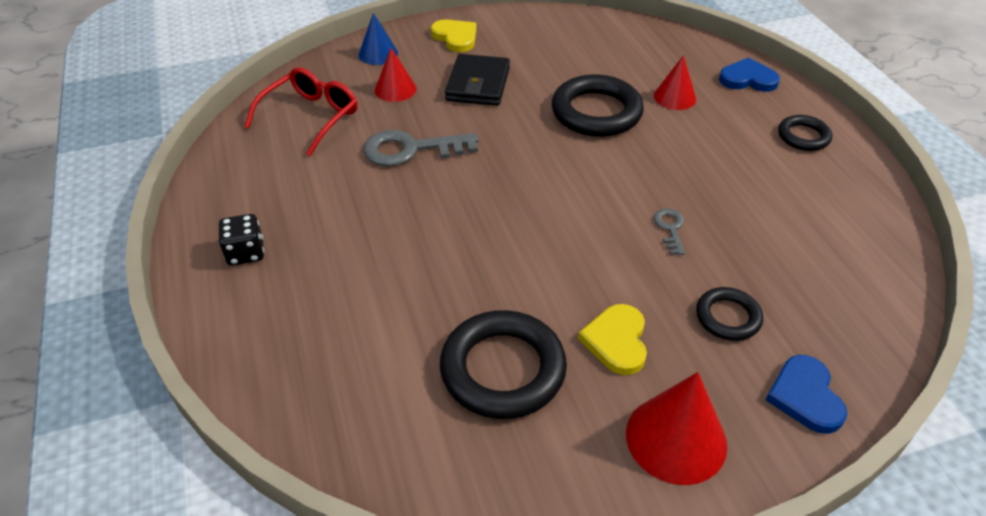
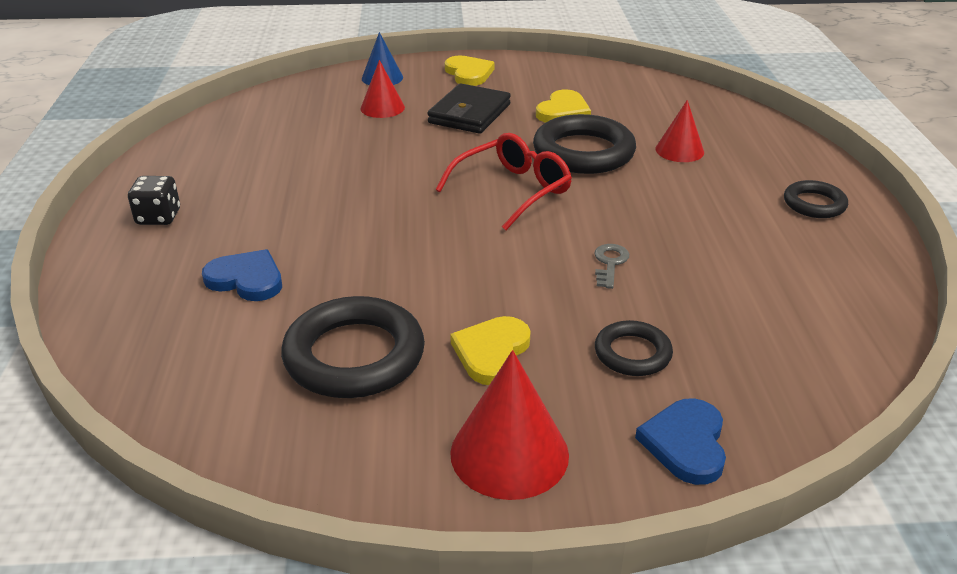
camera: 15 degrees right, 10 degrees down
red glasses [244,67,358,156] -> red glasses moved to [436,133,572,230]
grey key [363,130,478,167] -> none
blue heart [719,57,780,92] -> blue heart moved to [202,249,282,301]
none -> yellow heart [536,90,591,123]

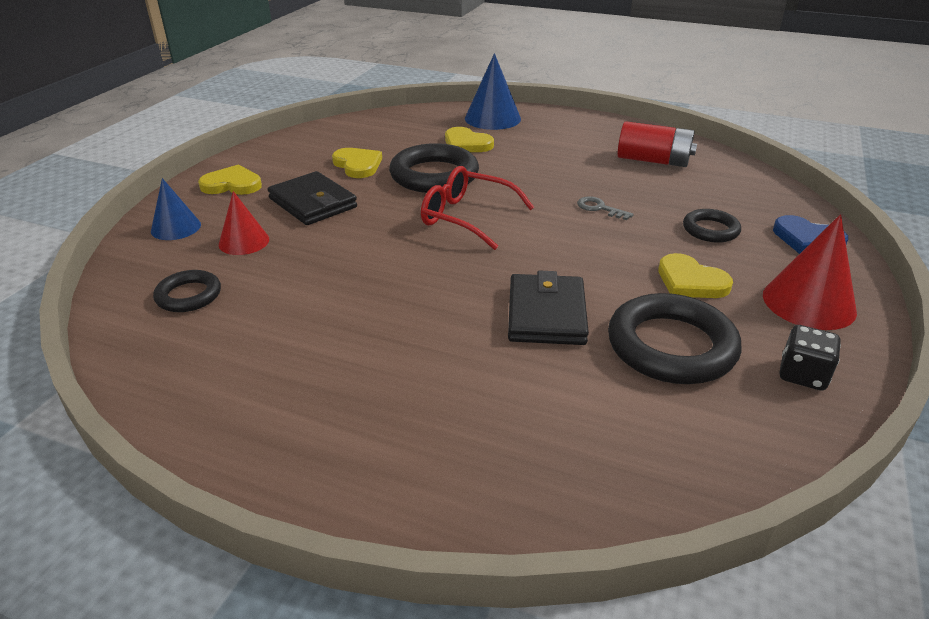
camera: 65 degrees left, 0 degrees up
black dice [128,176,180,225] -> black dice moved to [779,325,841,391]
blue heart [202,249,282,301] -> none
red glasses [436,133,572,230] -> red glasses turned 45 degrees counterclockwise [421,166,534,250]
red cone [655,100,704,162] -> yellow heart [445,127,494,152]
black ring [784,180,848,218] -> black ring moved to [153,270,221,312]
none -> blue cone [465,53,521,130]
none -> black wallet [508,271,589,345]
none -> red battery [618,121,697,167]

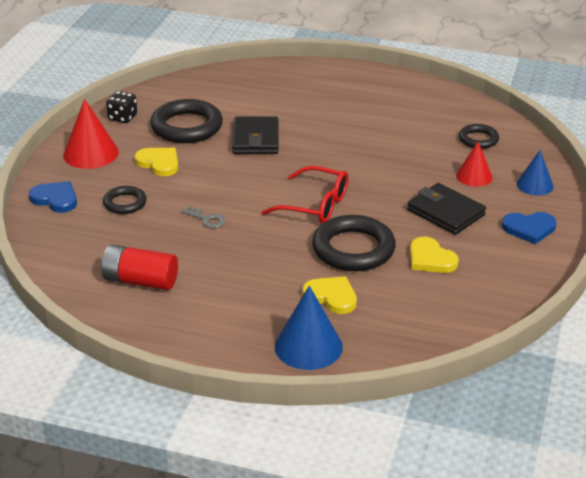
camera: 175 degrees right, 0 degrees up
yellow heart [198,165,262,195] -> blue heart [502,212,556,244]

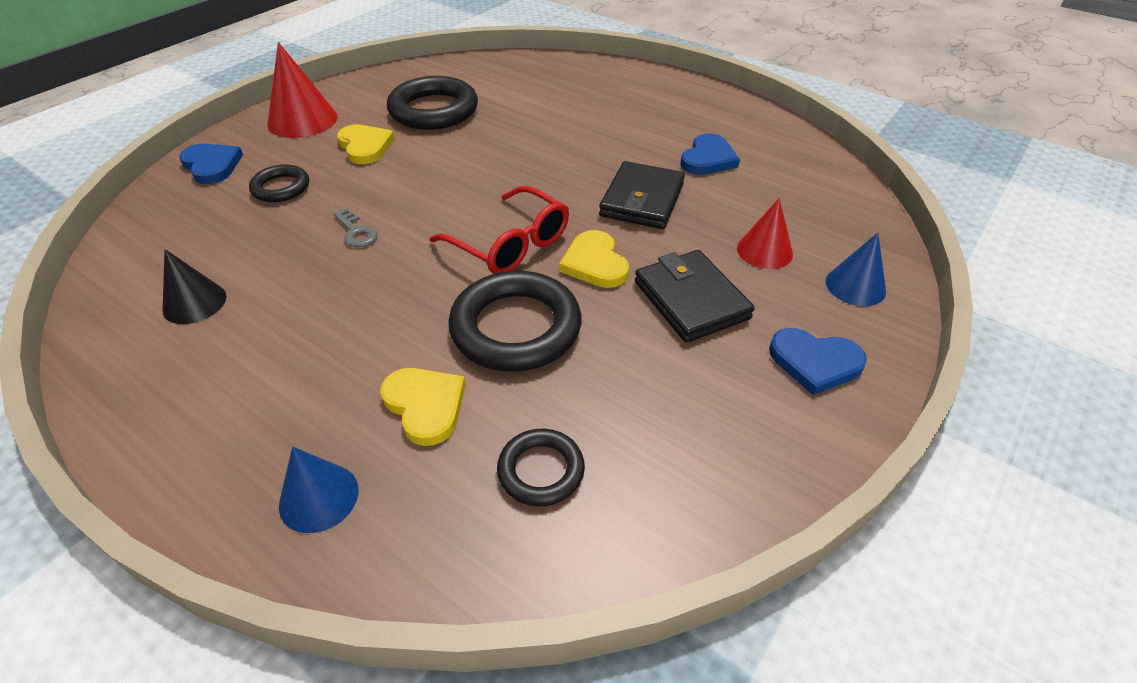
camera: 20 degrees right, 10 degrees up
red battery [101,245,178,290] -> black cone [163,249,227,324]
black dice [106,91,137,123] -> none
black wallet [232,116,279,154] -> black wallet moved to [599,161,685,229]
blue cone [274,286,343,370] -> blue cone [279,447,359,533], size x0.64
yellow heart [410,237,459,273] -> yellow heart moved to [559,230,629,288]
black ring [459,124,499,149] -> black ring moved to [497,429,585,506]
none -> blue heart [680,133,740,175]

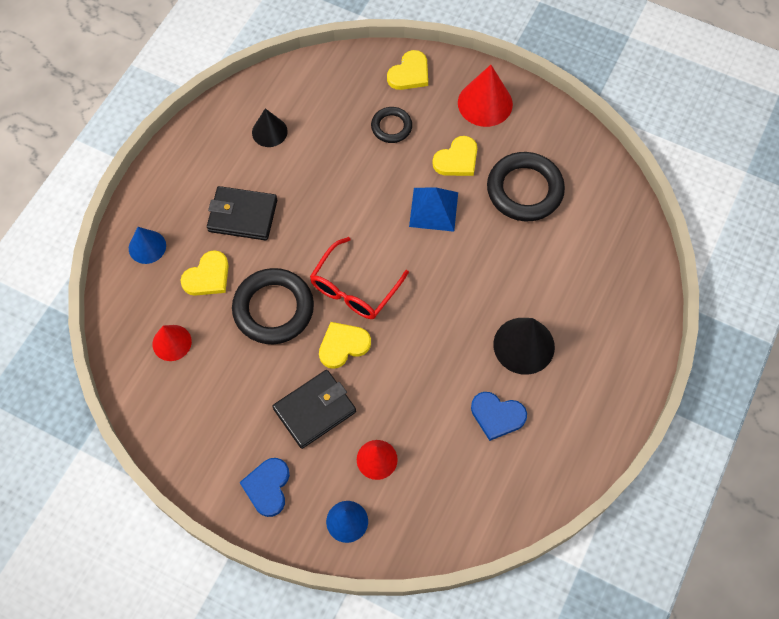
camera: 80 degrees right, 20 degrees up
blue heart [179,144,243,184] -> yellow heart [387,50,428,90]
grey key [333,208,378,247] -> none
black ring [497,429,585,506] -> red cone [152,325,192,361]
black wallet [599,161,685,229] -> black wallet moved to [207,186,277,241]
none -> blue pyramid [409,187,458,232]
none -> black cone [493,318,555,375]

